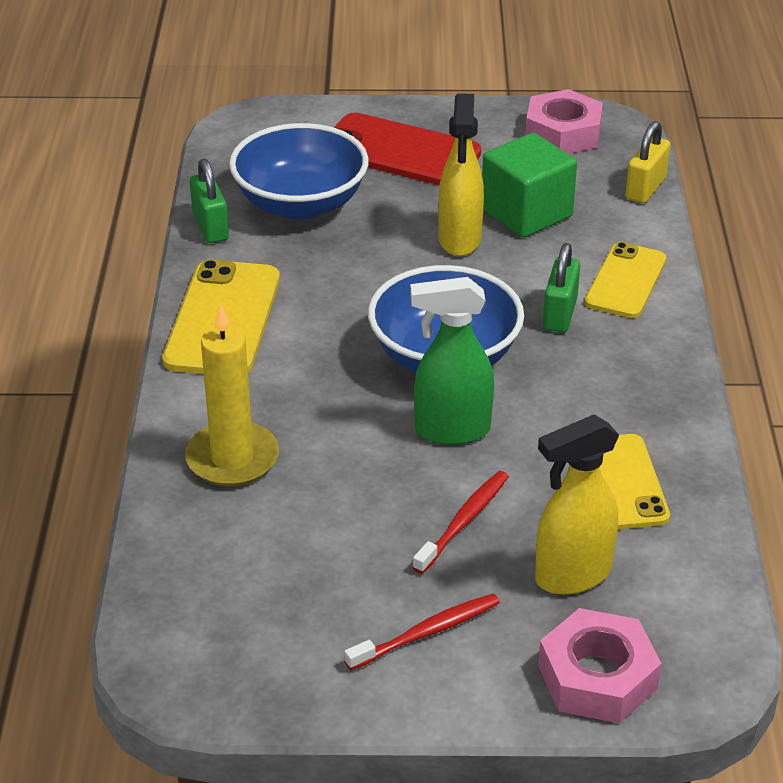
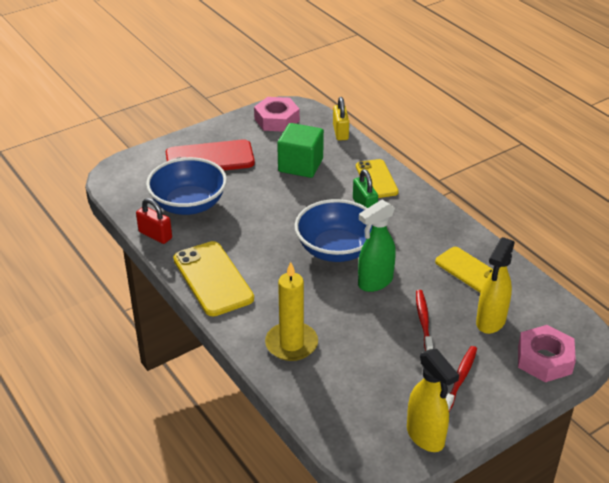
camera: 35 degrees left, 0 degrees up
green padlock [190,158,229,243] -> red padlock [136,198,172,244]
yellow spray bottle [438,93,484,256] -> yellow spray bottle moved to [407,349,459,452]

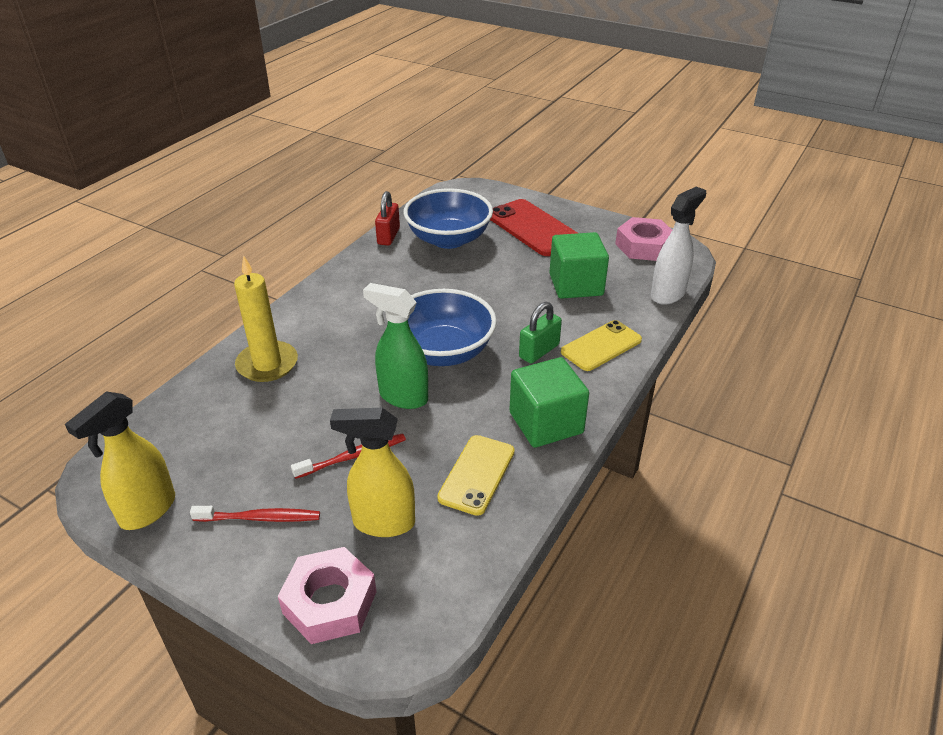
camera: 65 degrees right, 0 degrees up
yellow phone [173,241,254,316] -> none
yellow padlock [333,97,349,141] -> white spray bottle [651,187,706,305]
none -> green cube [510,357,589,448]

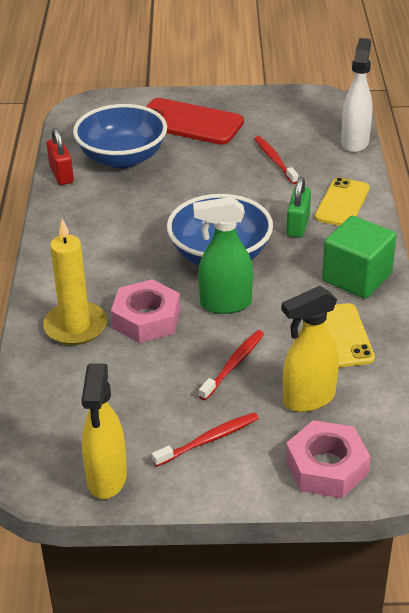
camera: 30 degrees left, 0 degrees up
green cube [549,232,609,299] -> red toothbrush [254,136,299,184]
pink nut [615,217,672,261] -> pink nut moved to [111,279,180,343]

